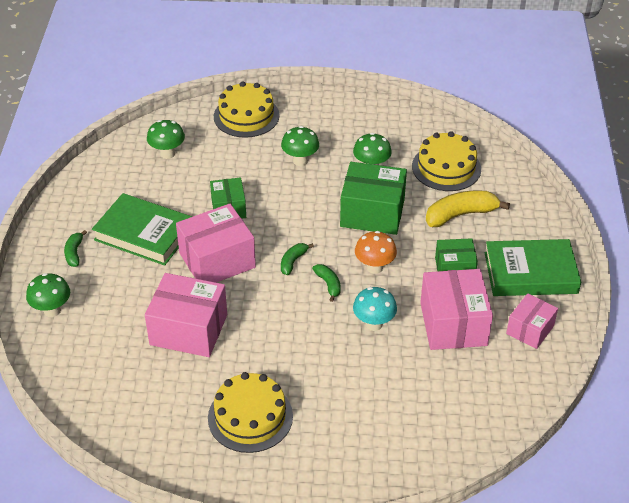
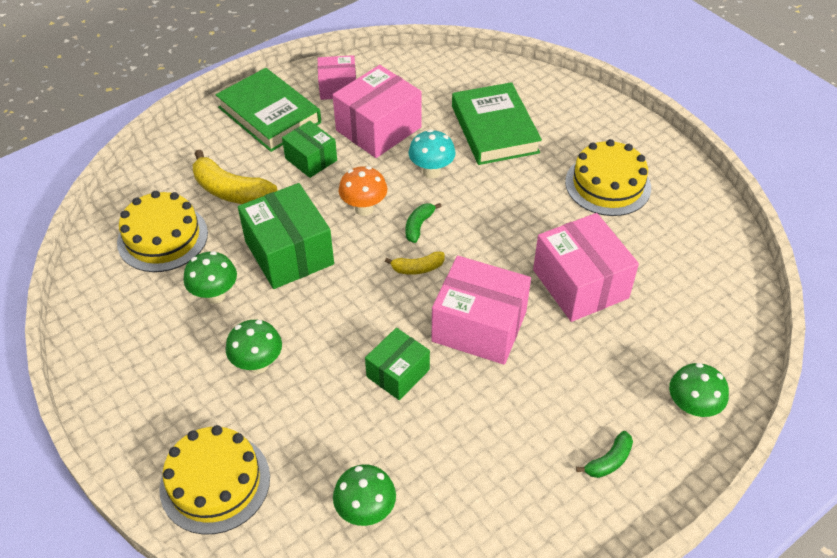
camera: 130 degrees left, 5 degrees up
green book [92,193,192,266] -> green book moved to [452,82,542,165]
green banana [281,243,314,275] -> yellow banana [385,251,445,275]

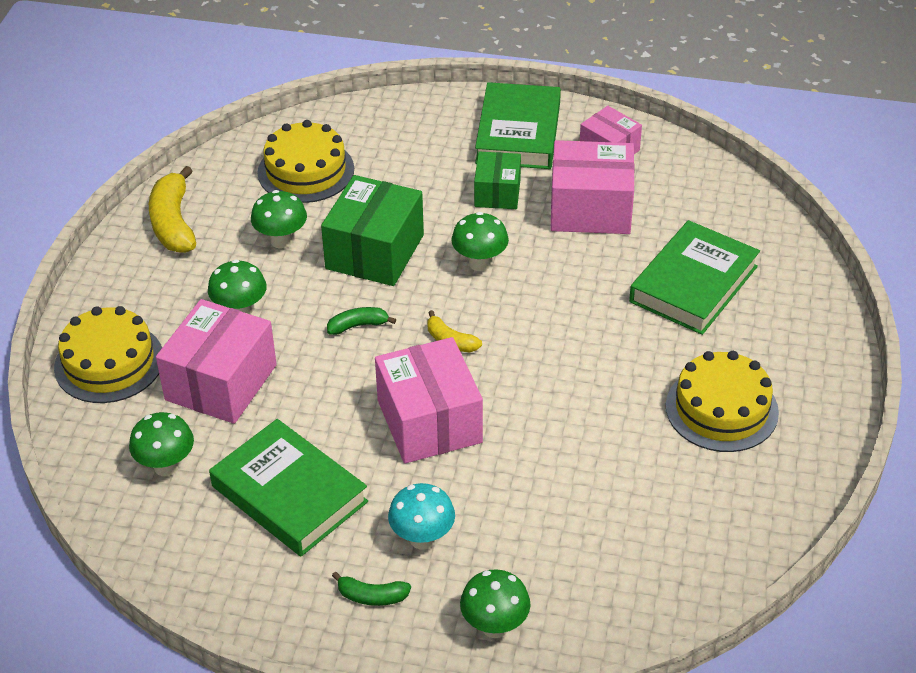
camera: 50 degrees right, 5 degrees down
yellow banana [193,150,278,204] -> yellow banana moved to [149,166,196,253]
orange mushroom [339,166,387,216] -> green mushroom [451,212,509,271]
green box [365,328,430,400] -> none
green banana [405,203,442,243] -> green banana moved to [327,307,396,335]
turquoise mushroom [408,130,456,179] -> turquoise mushroom moved to [388,483,455,549]
pink box [533,213,639,322] -> pink box moved to [156,299,277,424]
none -> green book [209,419,368,556]

